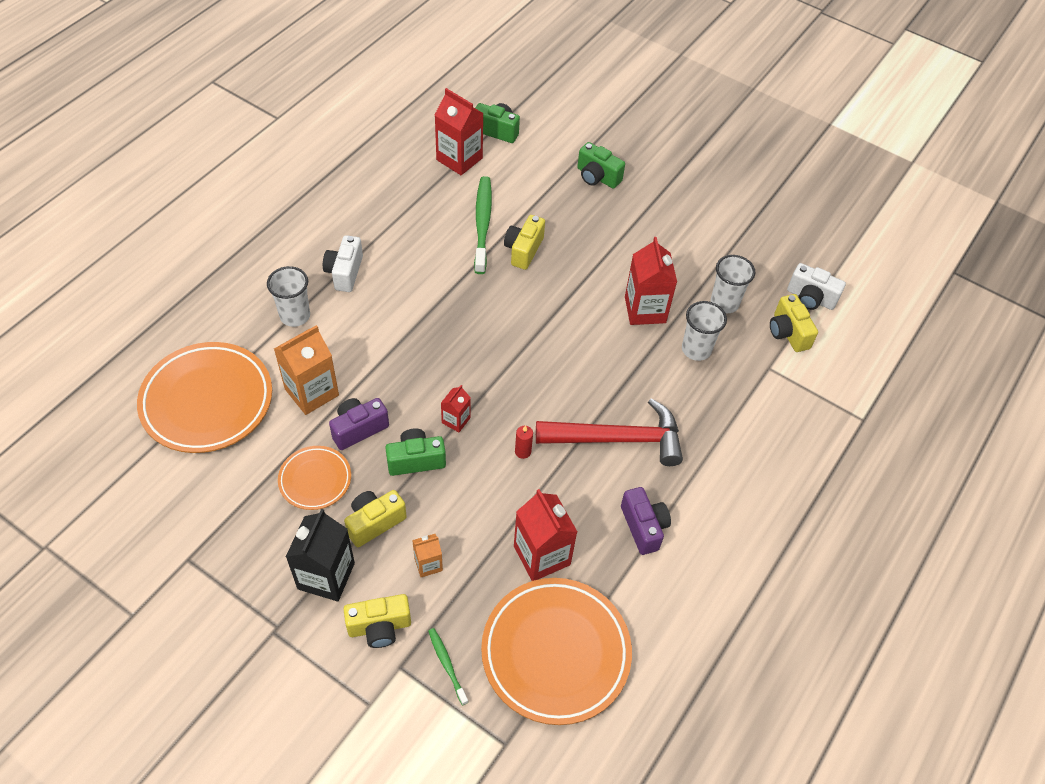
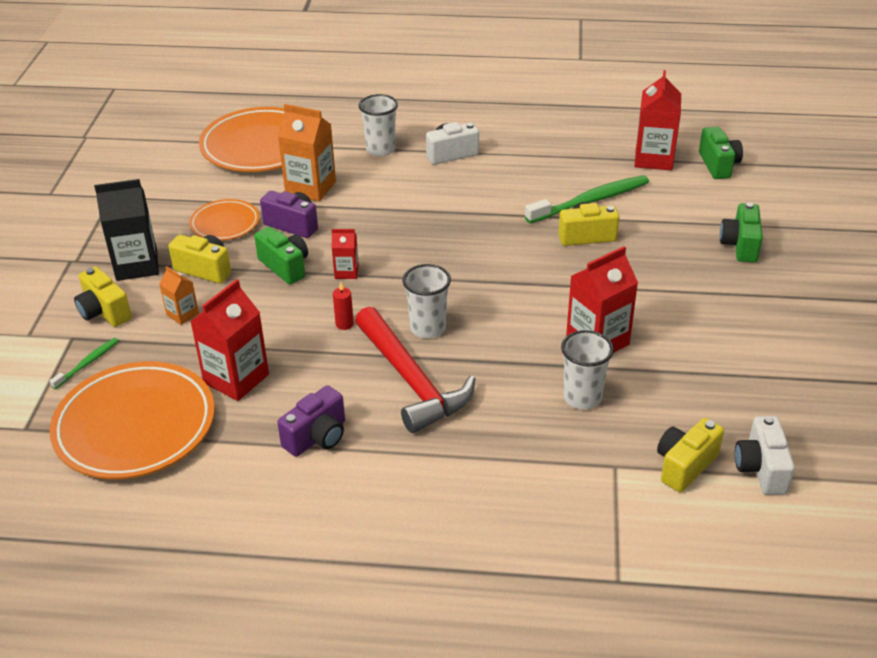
camera: 65 degrees right, 15 degrees down
white cup [711,255,755,313] -> white cup moved to [403,264,451,338]

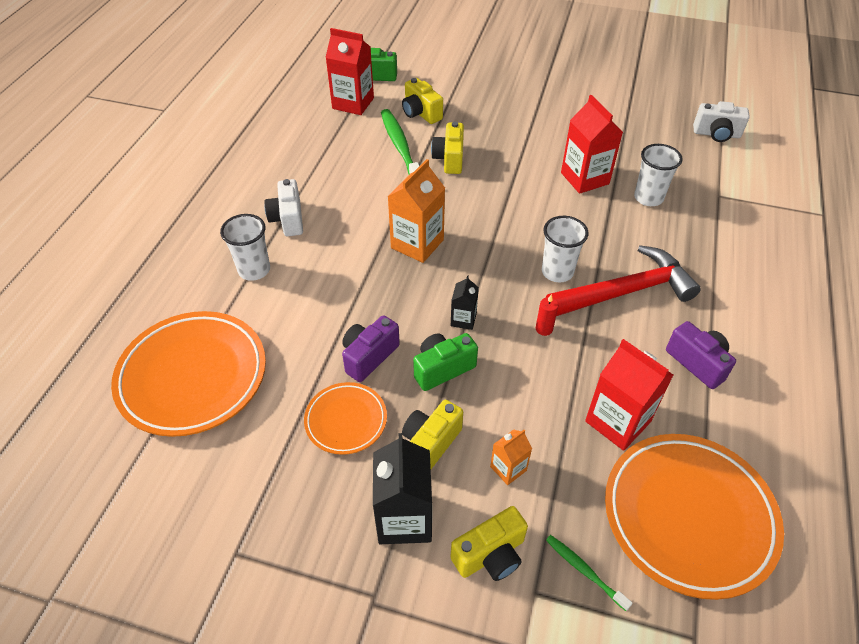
camera: 80 degrees left, 10 degrees up
orange carton [278,104,336,202] -> orange carton moved to [387,159,445,263]
red carton [332,229,359,279] -> black carton [451,275,479,330]
yellow camera [657,418,724,492] -> yellow camera moved to [402,78,443,124]
green camera [720,202,763,263] -> none

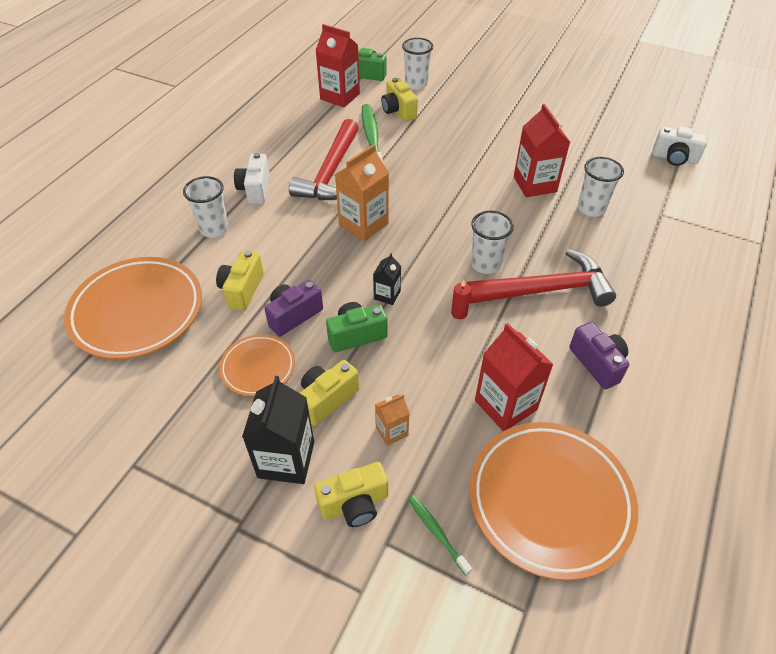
camera: 10 degrees right, 0 degrees up
yellow camera [431,122,464,174] -> yellow camera moved to [216,250,264,311]
none -> red hammer [289,119,359,200]
none -> white cup [402,38,433,90]

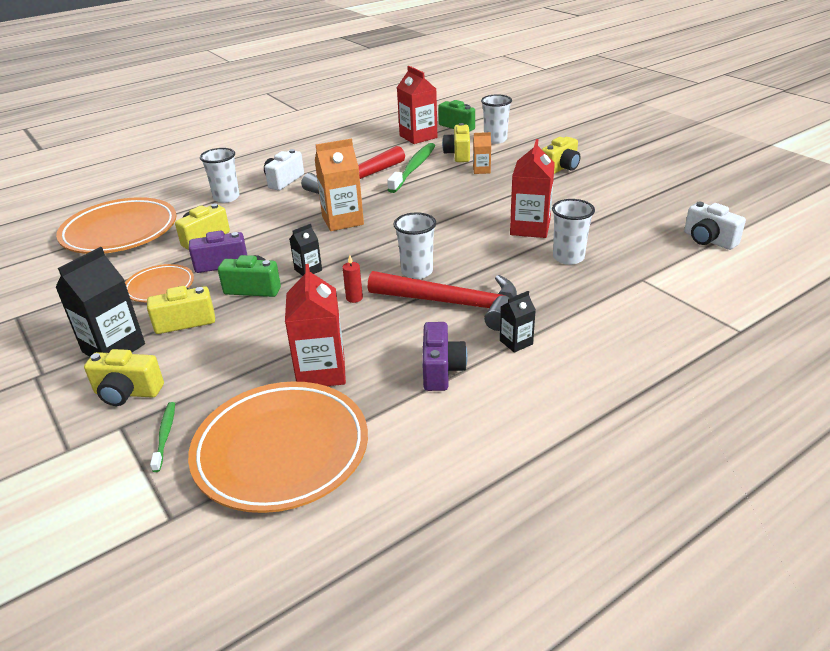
camera: 30 degrees right, 15 degrees down
orange carton [375,394,410,446] -> orange carton moved to [473,132,491,174]
none -> black carton [500,291,536,353]
none -> yellow camera [542,137,580,174]

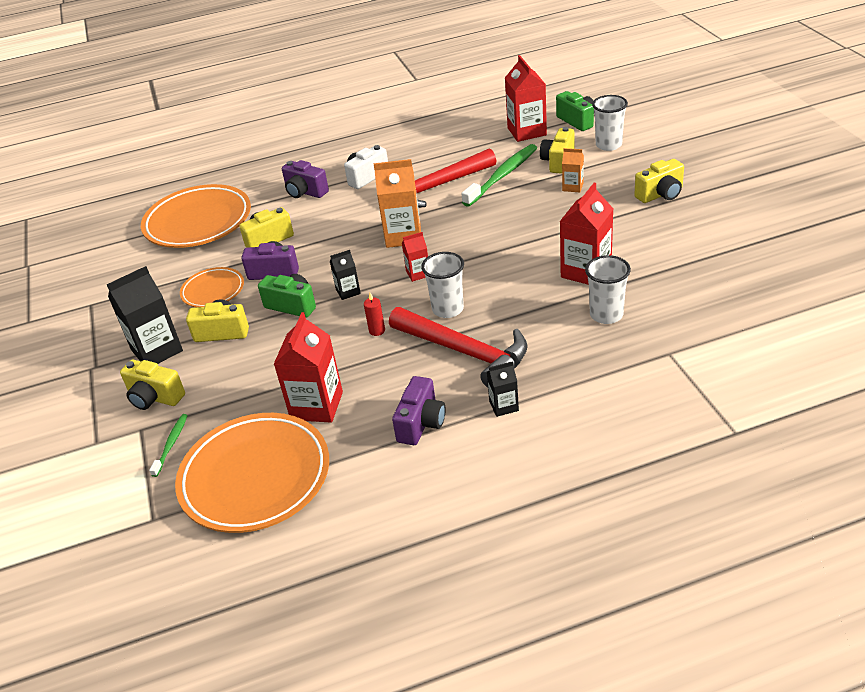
camera: 20 degrees right, 5 degrees up
white cup [200,148,240,203] -> purple camera [282,160,329,198]
white camera [684,202,746,250] -> none
none -> red carton [402,232,428,282]

